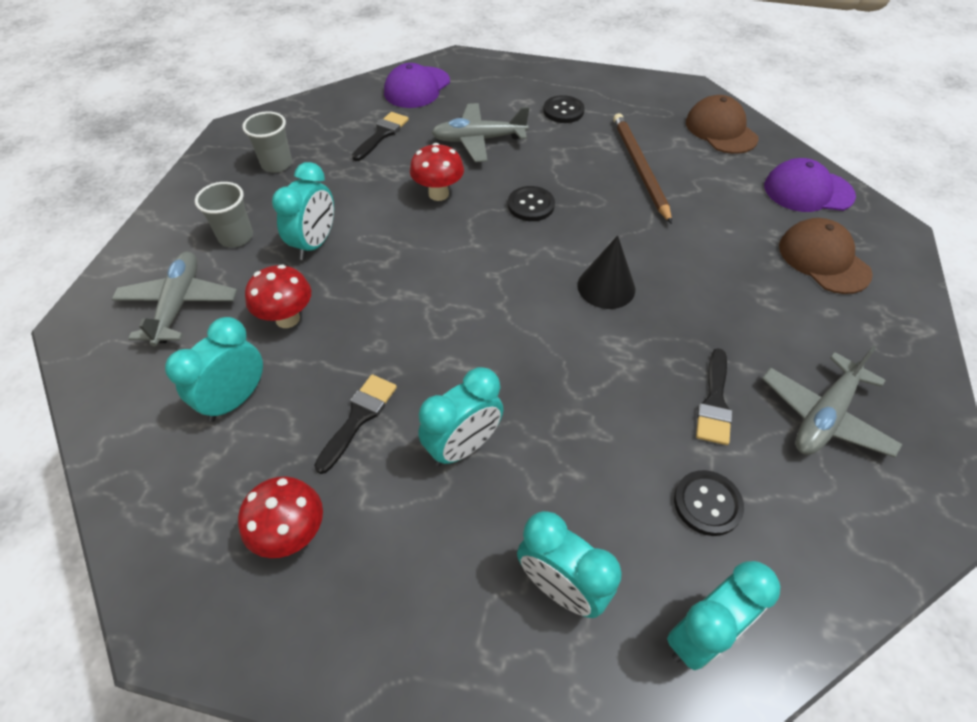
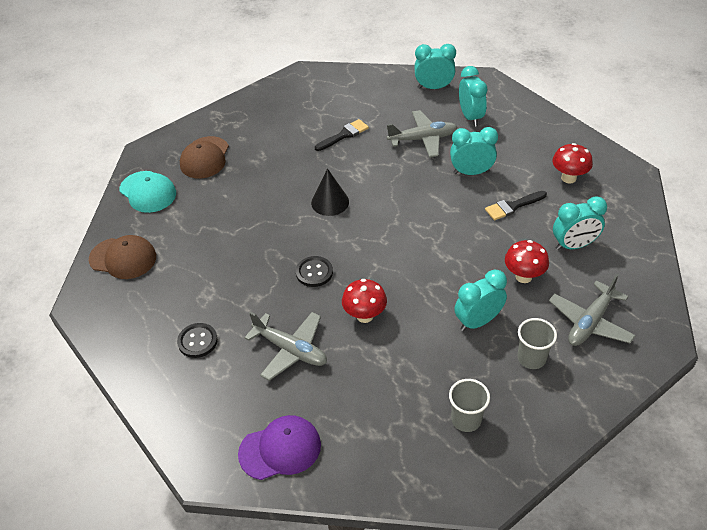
camera: 140 degrees left, 5 degrees down
black brush [352,112,409,161] -> none
brown pencil [613,113,672,224] -> none
black button [674,470,744,536] -> none
brown cap [686,95,759,154] -> brown cap turned 90 degrees counterclockwise [89,235,156,279]
grey plane [762,345,903,457] -> grey plane moved to [387,110,458,158]
purple cap [764,158,856,212] -> turquoise cap [119,171,176,213]

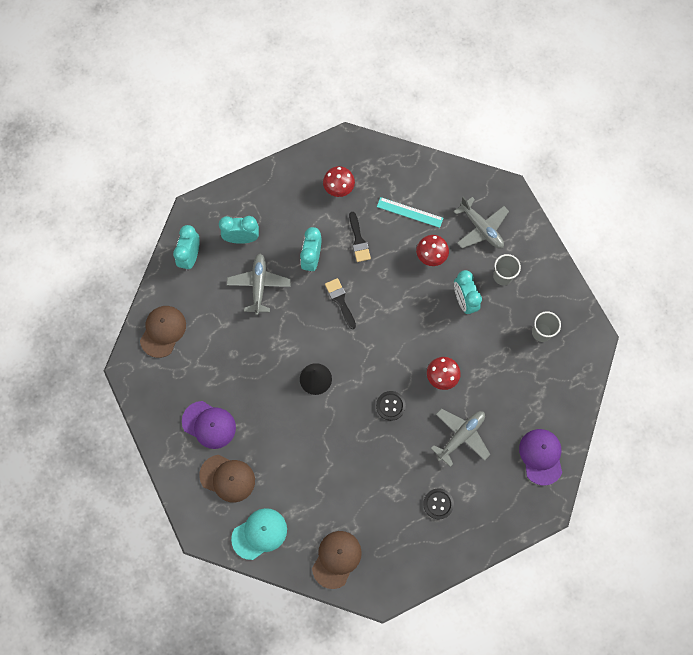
camera: 80 degrees left, 25 degrees up
black brush [315,119,369,151] -> black brush moved to [325,278,356,329]
turquoise clock [553,196,607,250] -> turquoise ruler [377,197,443,228]
none -> brown cap [140,306,186,358]
none -> purple cap [182,401,236,449]

